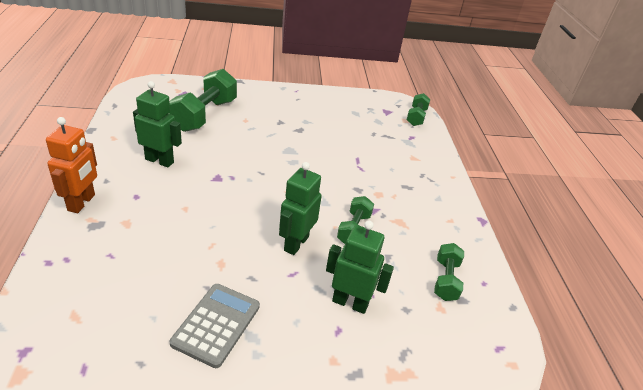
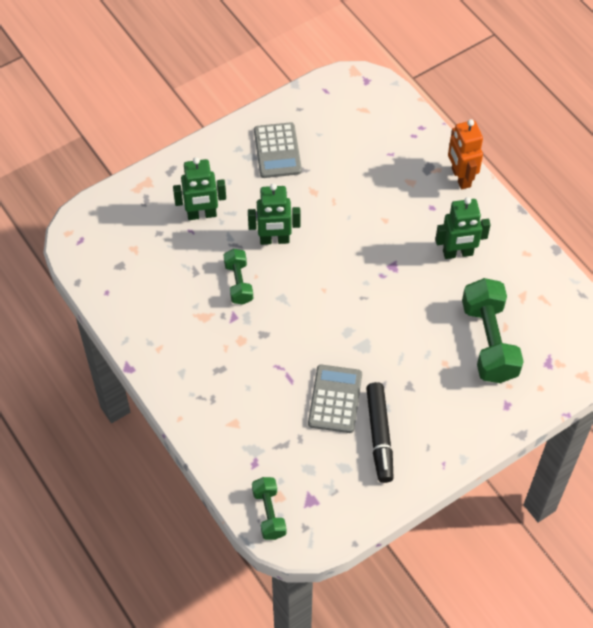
camera: 155 degrees right, 20 degrees up
green robot [279,162,322,255] -> green robot turned 90 degrees clockwise [248,183,301,245]
green dumbbell [434,243,464,301] -> none
none -> grey calculator [308,365,362,433]
none -> black marker [366,382,394,483]

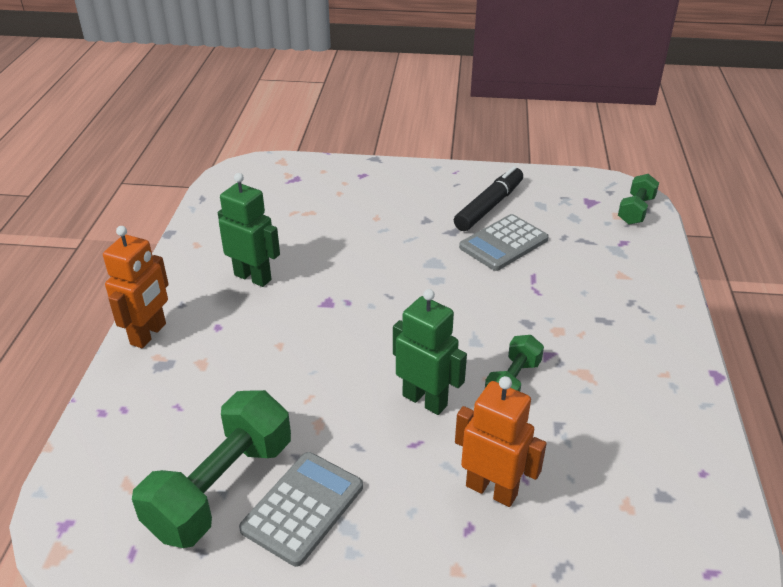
camera: 140 degrees left, 20 degrees down
green robot [173,157,226,220] -> orange robot [455,376,547,507]
green dumbbell [462,278,524,383] -> green dumbbell moved to [132,390,291,548]

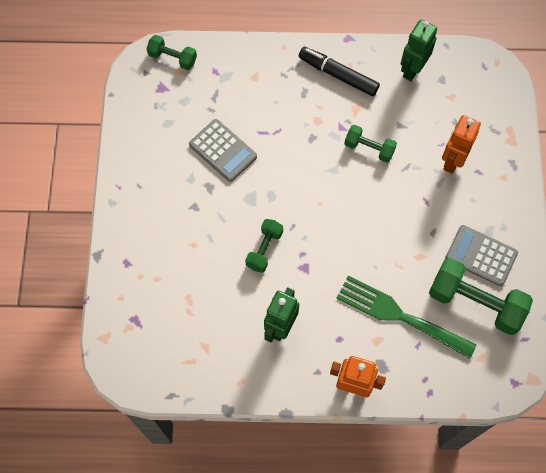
camera: 95 degrees left, 30 degrees up
green robot [393,289,467,415] -> green robot moved to [401,19,437,81]
black marker [454,166,523,231] -> black marker moved to [299,47,380,96]
none -> green dumbbell [245,219,283,273]
none -> green fork [337,275,476,359]

